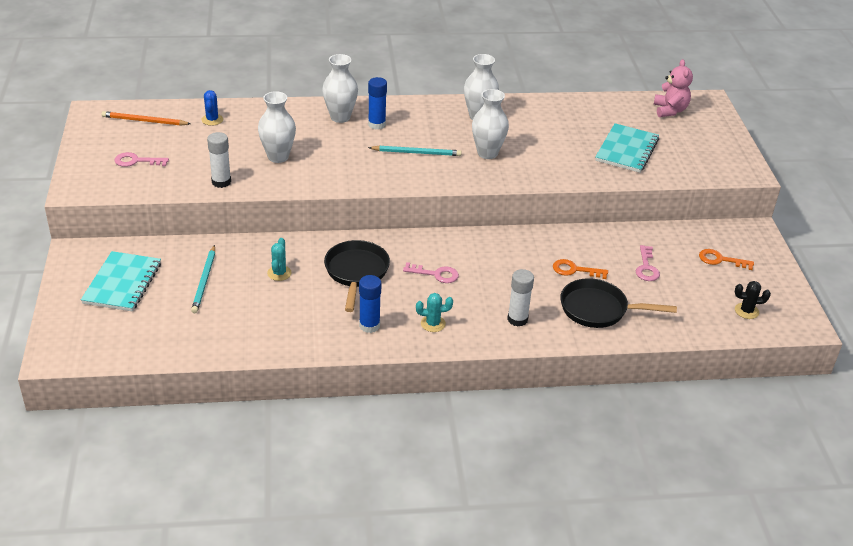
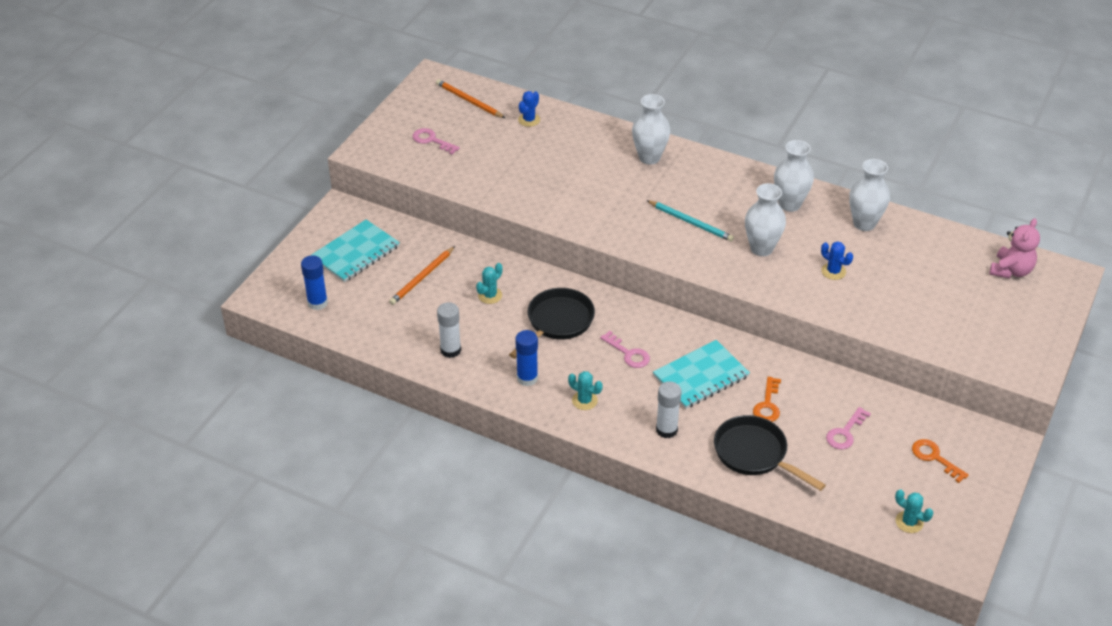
camera: 35 degrees right, 5 degrees up
turquoise pencil [191,245,215,313] -> orange pencil [389,246,455,305]
white glue stick [207,132,231,188] -> white glue stick moved to [437,302,461,358]
white vase [258,91,296,163] -> white vase moved to [849,159,890,231]
blue glue stick [368,77,387,130] -> blue glue stick moved to [301,255,328,310]
orange key [553,259,608,279] -> orange key turned 120 degrees counterclockwise [753,377,781,422]
turquoise notebook [595,123,659,173] -> turquoise notebook moved to [653,340,750,409]
black cactus [735,281,771,319] -> turquoise cactus [895,489,933,533]
none -> blue cactus [821,241,853,280]

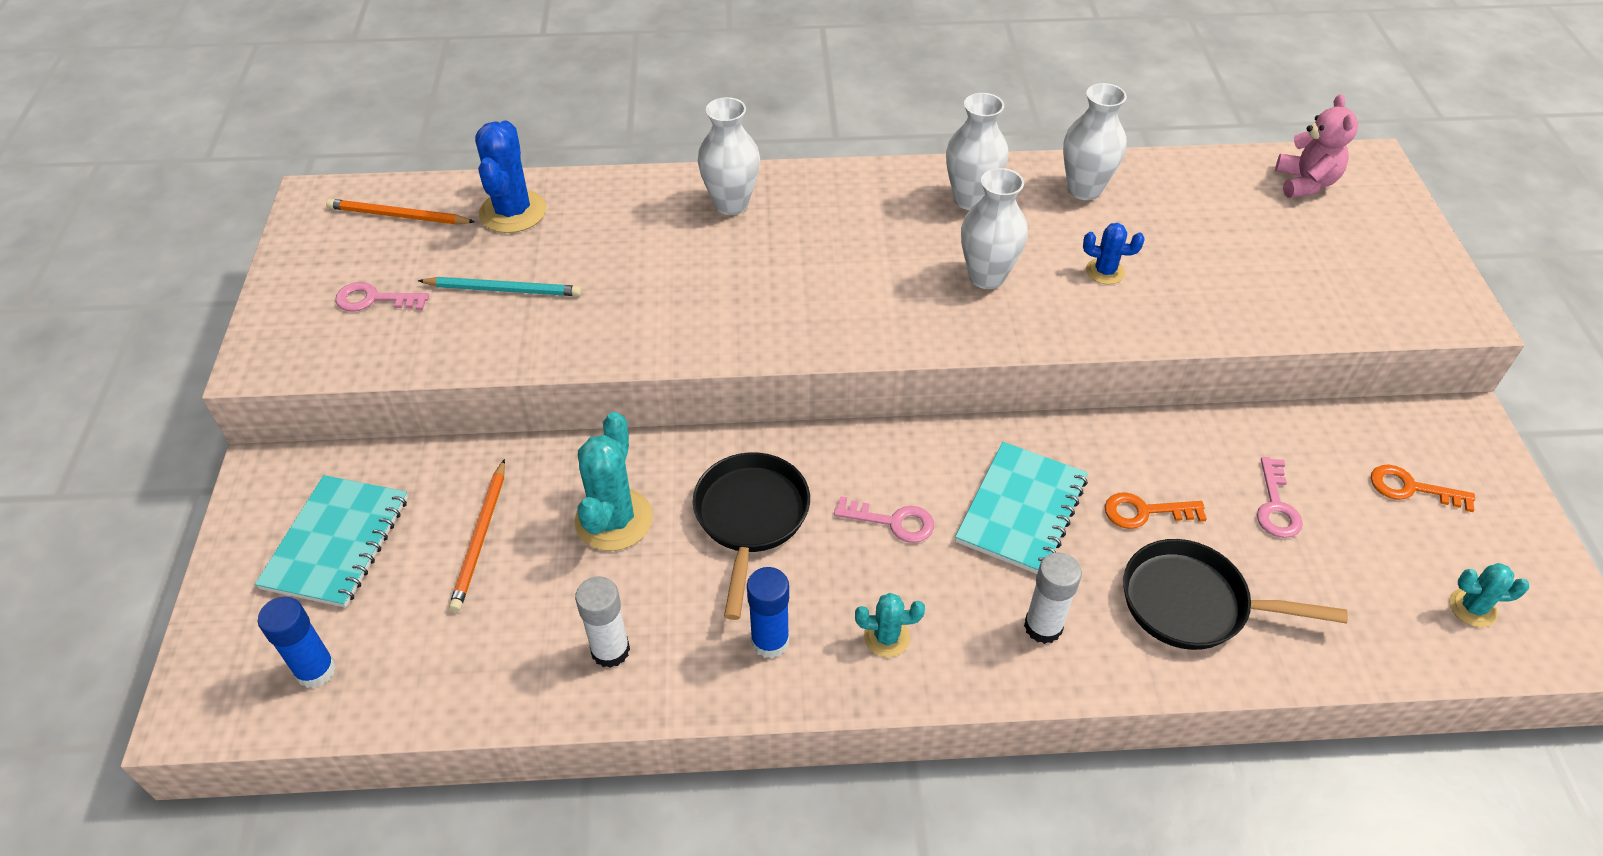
camera: 30 degrees left, 5 degrees up
turquoise cactus [476,263,503,304] -> turquoise cactus [575,412,653,551], size x1.82
blue cactus [518,91,540,127] -> blue cactus [475,121,546,233], size x1.82
turquoise pencil [647,200,734,242] -> turquoise pencil moved to [418,277,582,296]
orange key [753,377,781,422] -> orange key turned 105 degrees clockwise [1105,492,1207,529]

